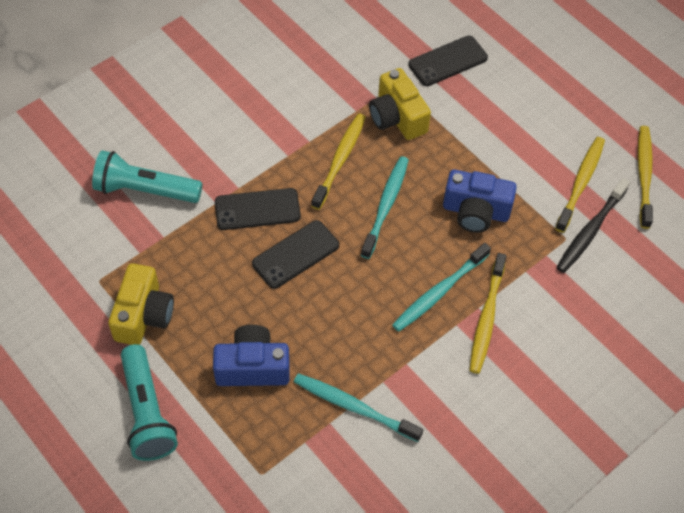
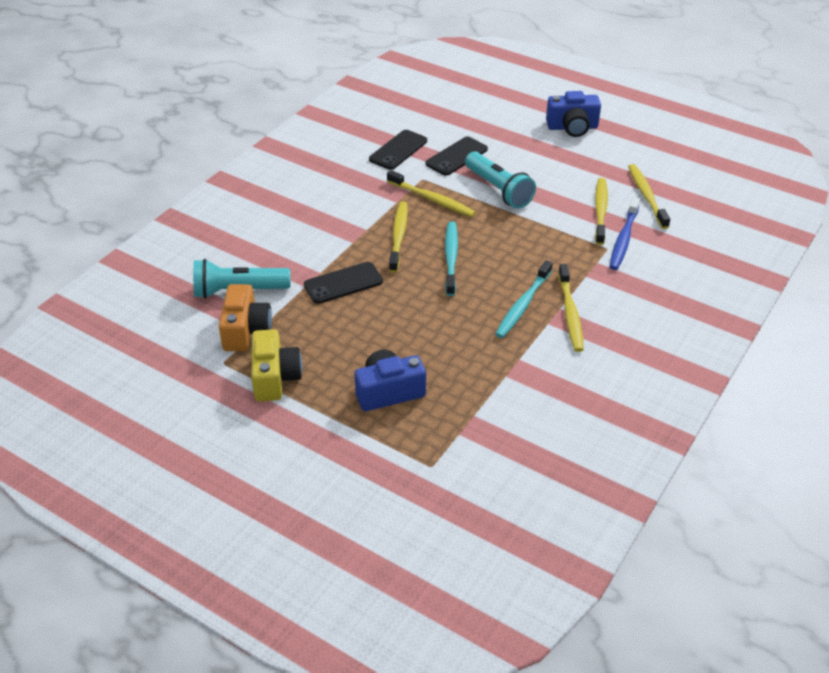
camera: 15 degrees left, 15 degrees down
turquoise flashlight [121,344,178,461] -> turquoise flashlight moved to [465,152,536,209]
black phone [252,220,339,289] -> black phone moved to [369,130,427,170]
turquoise toothbrush [294,373,423,442] -> none
yellow camera [369,68,431,140] -> yellow toothbrush [387,170,476,217]
blue camera [443,170,517,233] -> blue camera moved to [546,91,601,137]
black toothbrush [556,178,630,273] -> blue toothbrush [610,197,640,270]
none -> orange camera [219,284,272,351]

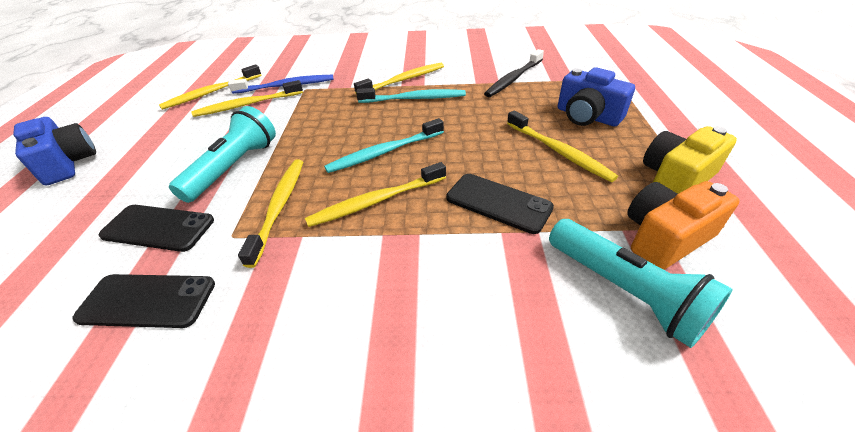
camera: 120 degrees left, 0 degrees up
none -> black toothbrush [484,49,544,97]
none -> yellow toothbrush [507,111,618,182]

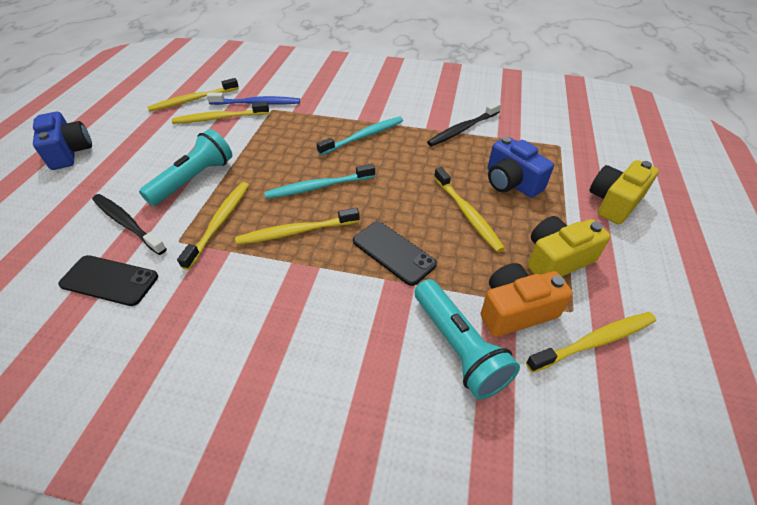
camera: 10 degrees right, 5 degrees up
black phone [99,205,214,252] -> black toothbrush [92,194,167,255]
yellow toothbrush [354,63,444,95] -> yellow toothbrush moved to [526,312,656,372]
turquoise toothbrush [356,88,466,103] -> turquoise toothbrush turned 45 degrees counterclockwise [317,117,403,155]
none -> yellow camera [589,160,659,225]

